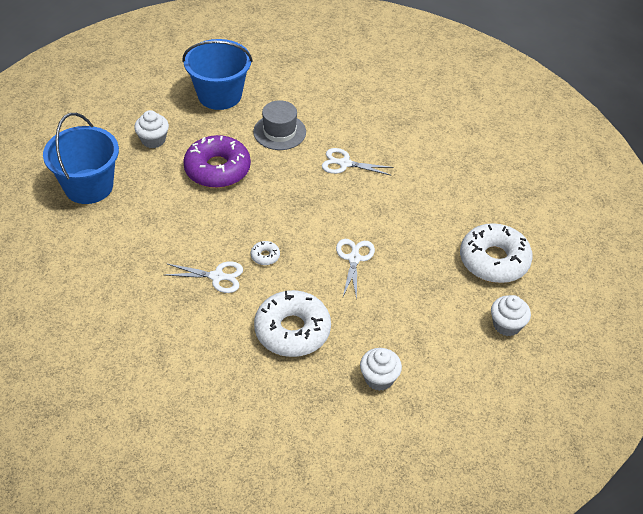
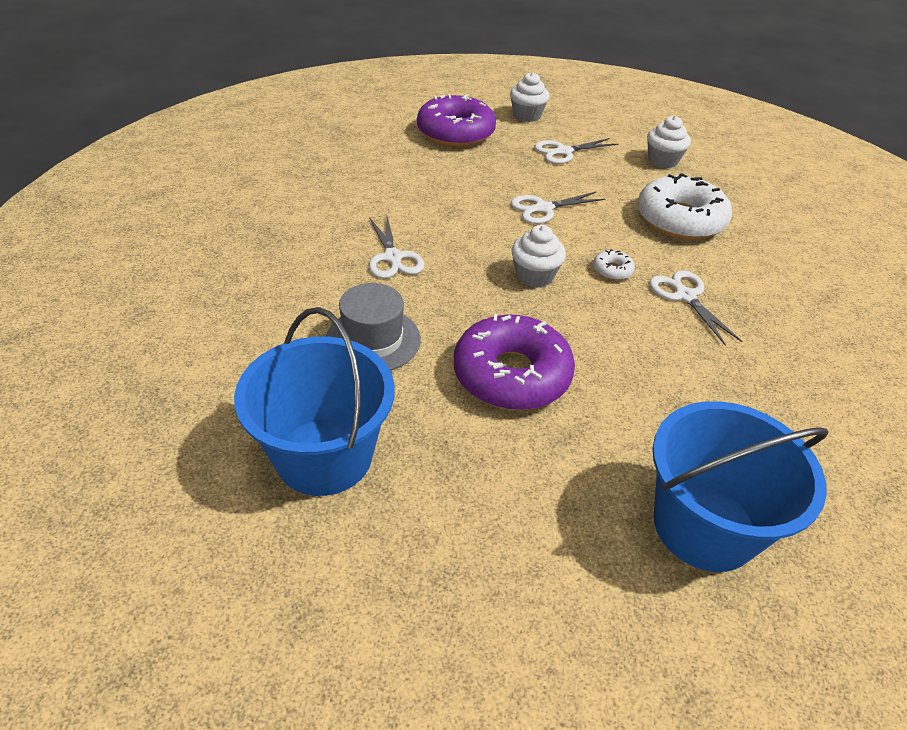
camera: 120 degrees left, 5 degrees down
white cupcake [134,110,169,149] -> white cupcake moved to [511,225,566,288]
white donut [460,223,533,283] -> purple donut [417,94,496,147]
none -> white scissors [534,138,618,164]

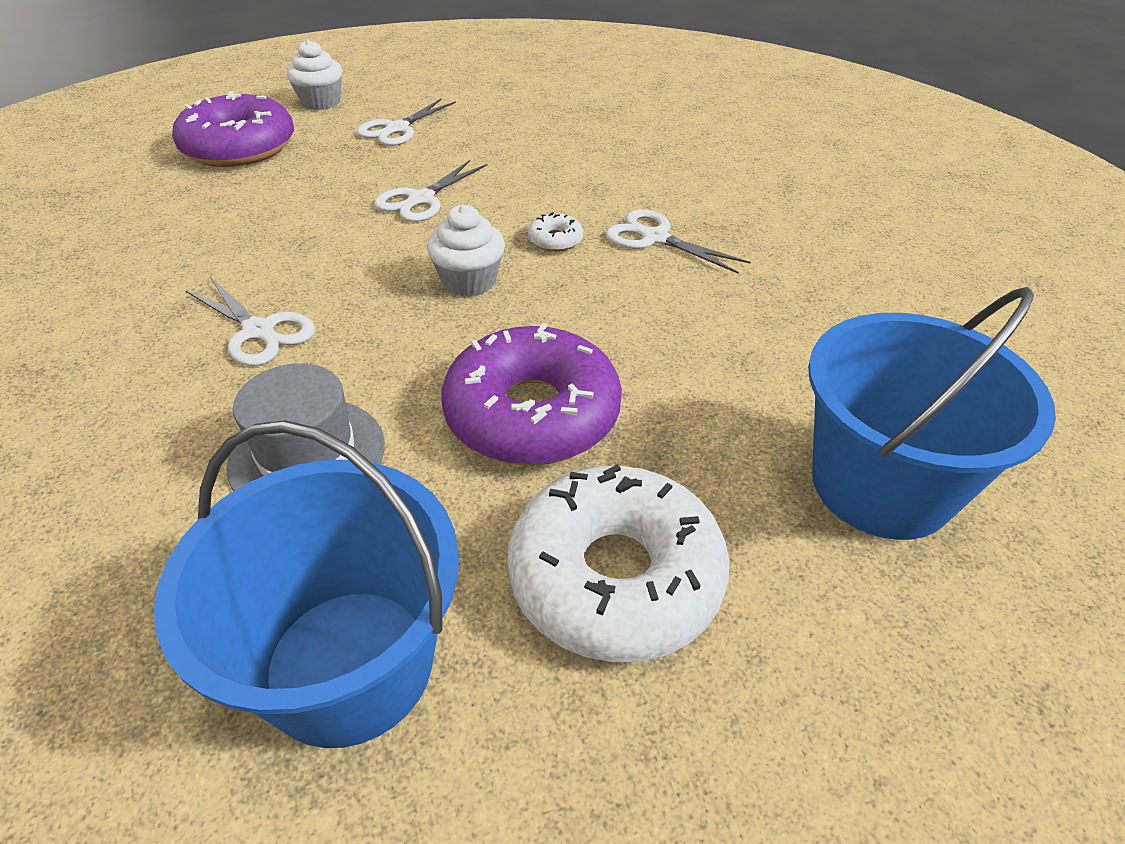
camera: 30 degrees left, 0 degrees up
white donut [637,173,732,240] -> white donut moved to [508,464,730,662]
white cupcake [647,116,691,168] -> none

